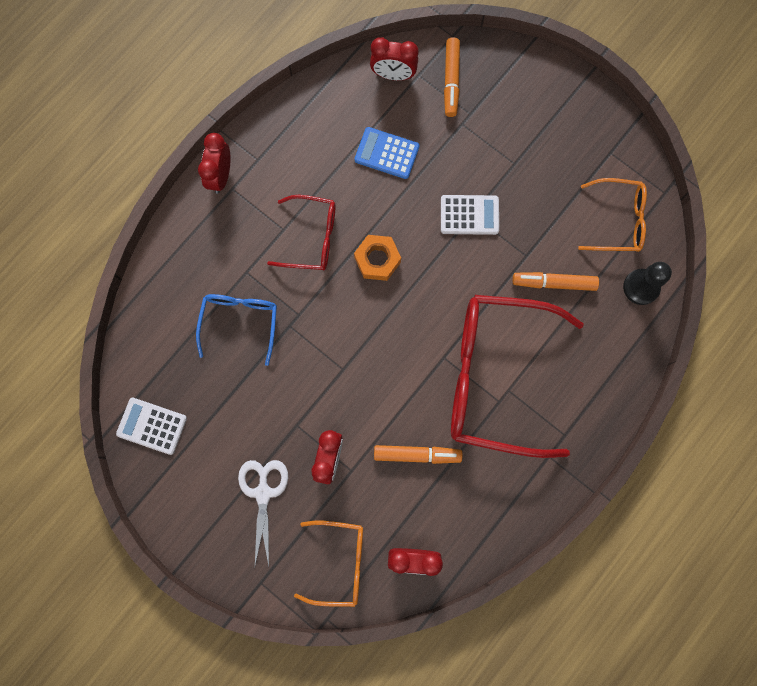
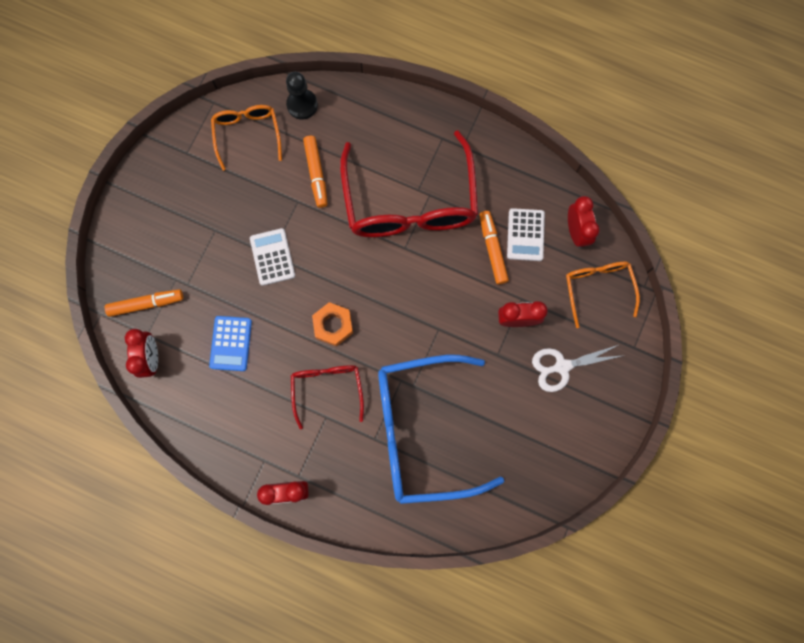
camera: 105 degrees left, 0 degrees up
white calculator [116,398,187,455] -> white calculator moved to [507,208,545,261]
blue glasses [196,294,277,366] -> blue glasses [378,355,504,504], size x1.95

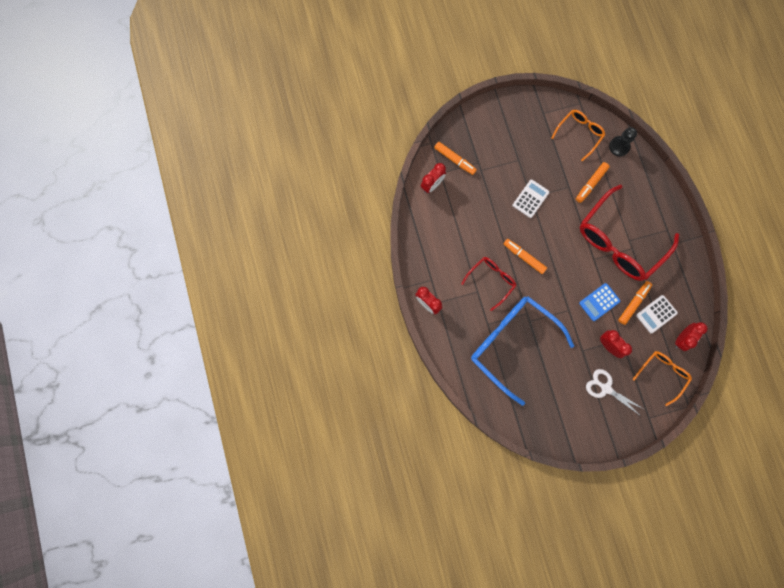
camera: 50 degrees right, 0 degrees up
blue calculator [209,316,252,371] -> blue calculator moved to [579,283,620,321]
orange nut [312,302,353,347] -> orange marker [503,239,547,274]

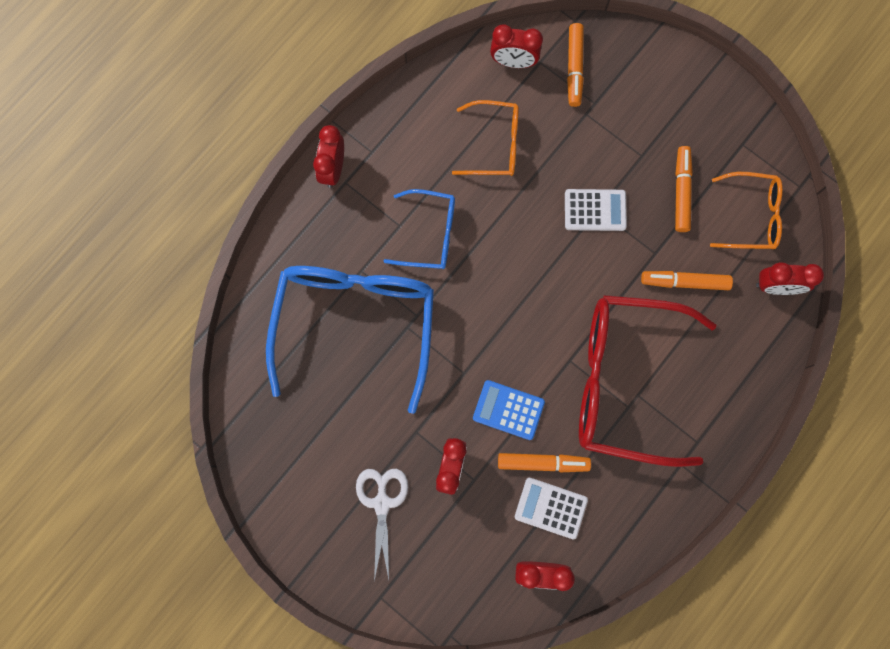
camera: 55 degrees right, 0 degrees up
red glasses [461,257,516,311] -> blue glasses [383,189,455,269]
orange marker [503,239,547,274] -> orange marker moved to [675,146,693,232]
black pawn [609,127,637,157] -> red clock [756,262,824,295]
orange glasses [632,351,692,406] -> orange glasses moved to [452,100,519,176]

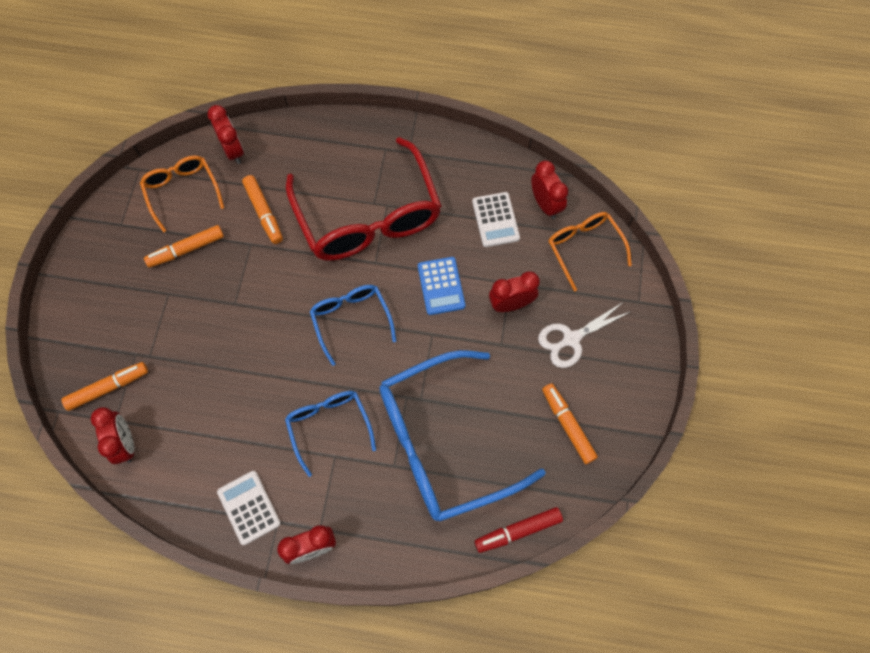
camera: 120 degrees left, 10 degrees down
orange glasses [452,100,519,176] -> orange glasses moved to [549,212,632,292]
orange marker [498,453,591,472] -> orange marker moved to [542,383,598,464]
white calculator [565,189,627,231] -> white calculator moved to [217,471,281,545]
none -> blue glasses [310,285,396,366]
none -> red marker [475,507,563,553]

